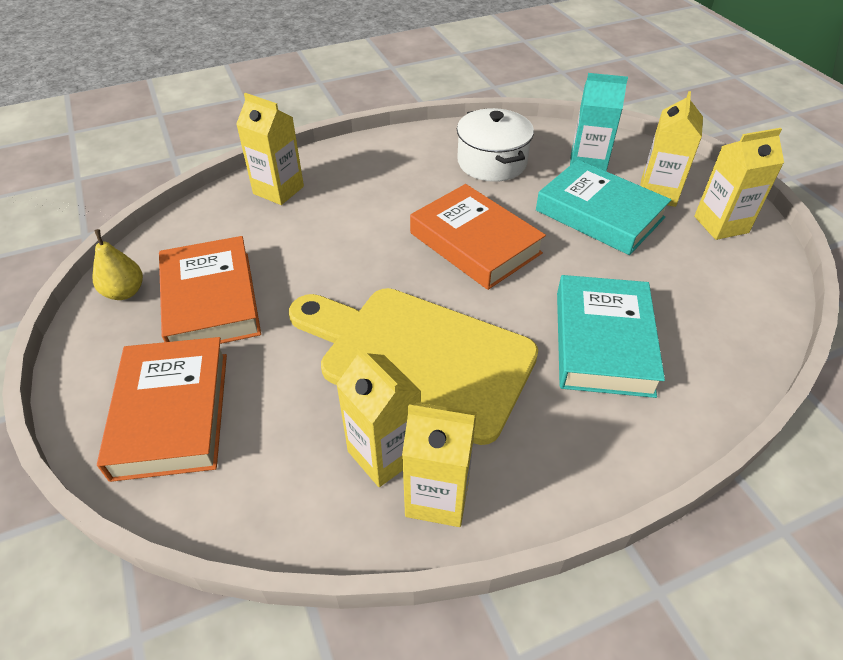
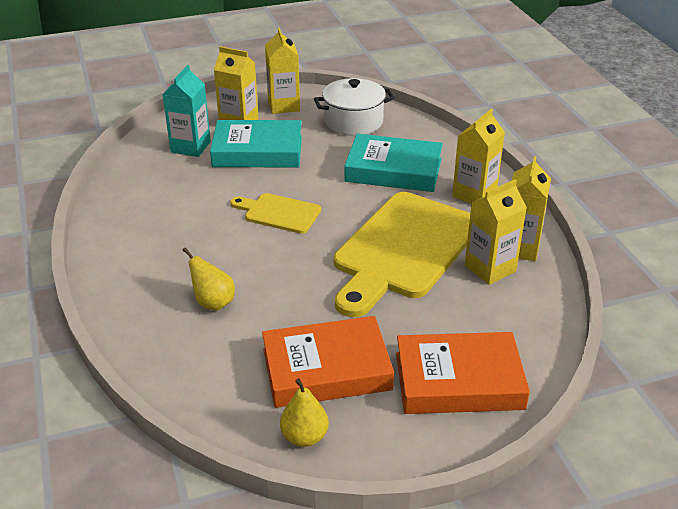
camera: 85 degrees left, 10 degrees down
yellow carton [236,93,304,205] -> yellow carton moved to [452,109,505,204]
orange book [410,184,546,290] -> yellow cutting board [230,193,321,234]
white pot [457,108,534,182] -> white pot moved to [314,78,394,136]
turquoise book [536,160,672,255] -> turquoise book turned 45 degrees clockwise [210,120,302,167]
none -> yellow pear [183,247,235,311]

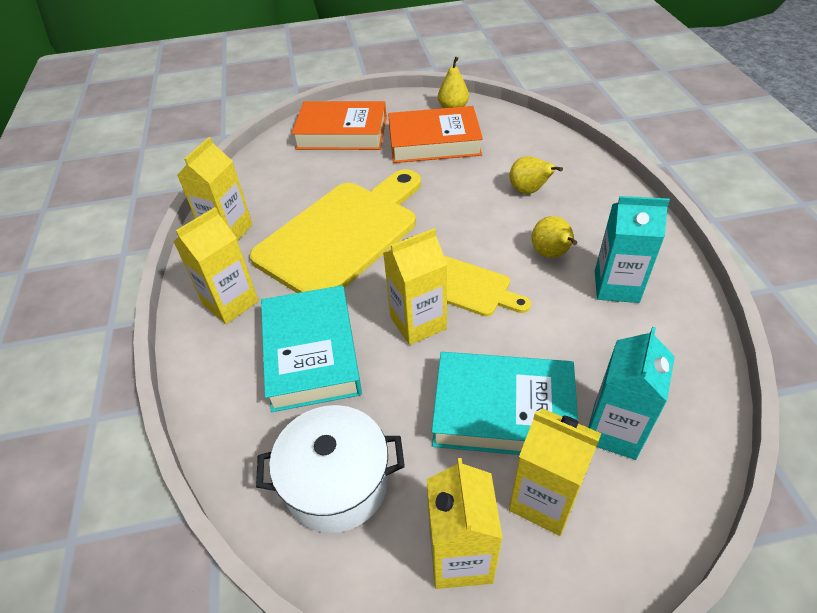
camera: 170 degrees left, 10 degrees up
turquoise book [345,134,443,192] -> turquoise book turned 60 degrees clockwise [261,285,362,412]
yellow carton [465,179,527,285] -> yellow carton moved to [383,228,447,345]
none -> yellow pear [532,216,577,258]
none -> turquoise carton [595,196,670,303]

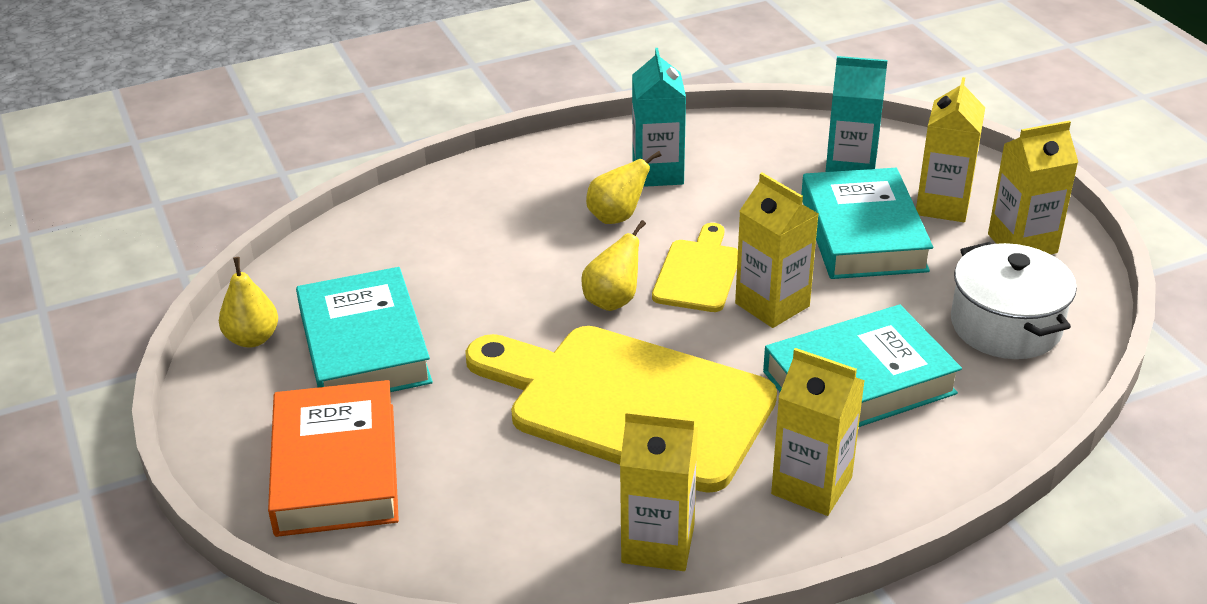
camera: 105 degrees left, 10 degrees down
orange book [388,106,483,163] -> turquoise book [296,267,433,392]
yellow pear [510,156,563,194] -> yellow pear moved to [581,220,646,311]

